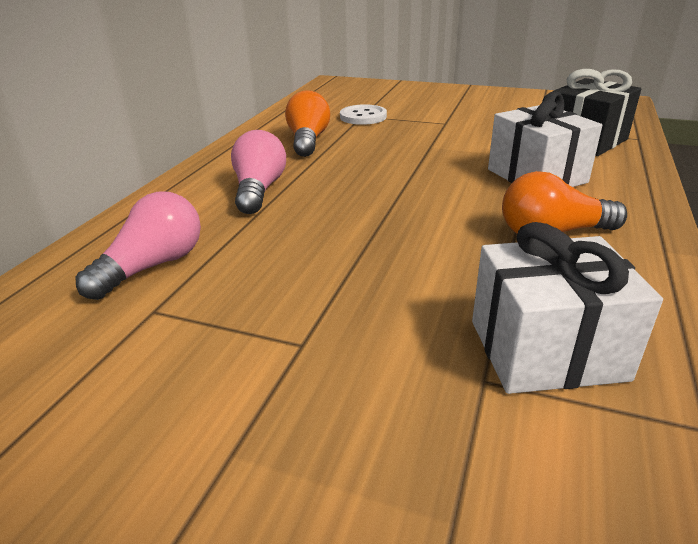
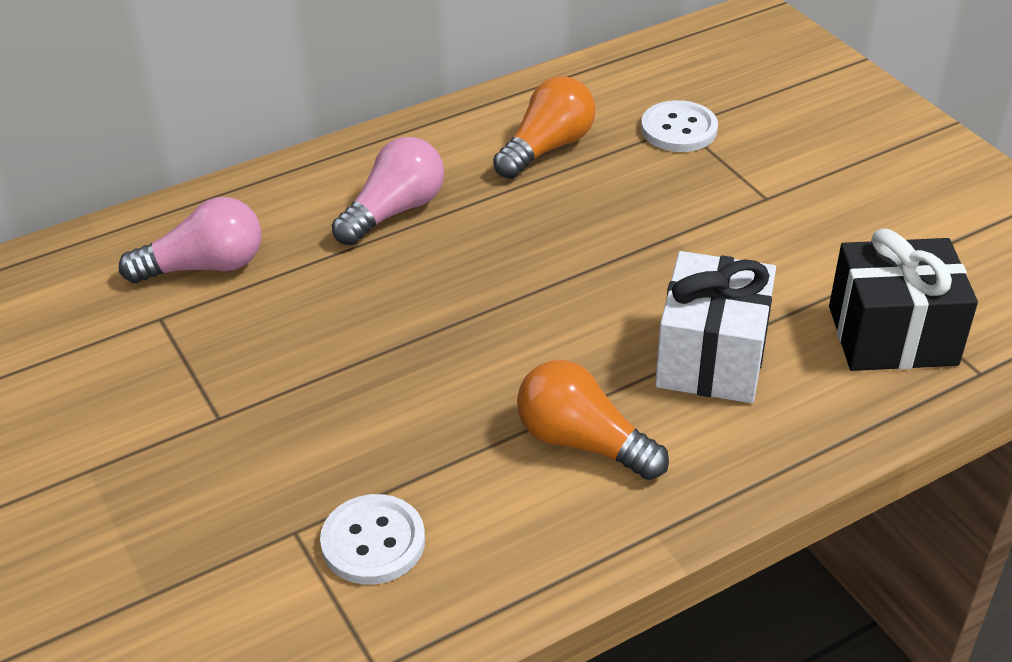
camera: 40 degrees right, 10 degrees up
white gift [472,222,663,394] -> white button [320,494,425,585]

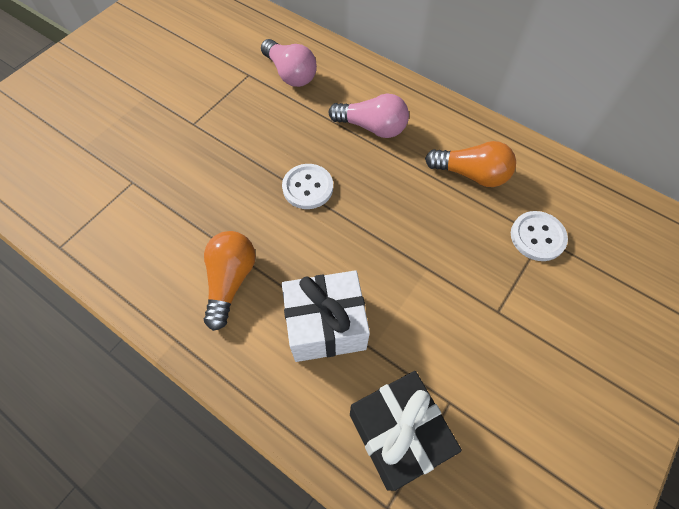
camera: 65 degrees right, 20 degrees up
white button [320,494,425,585] -> white button moved to [282,164,333,209]

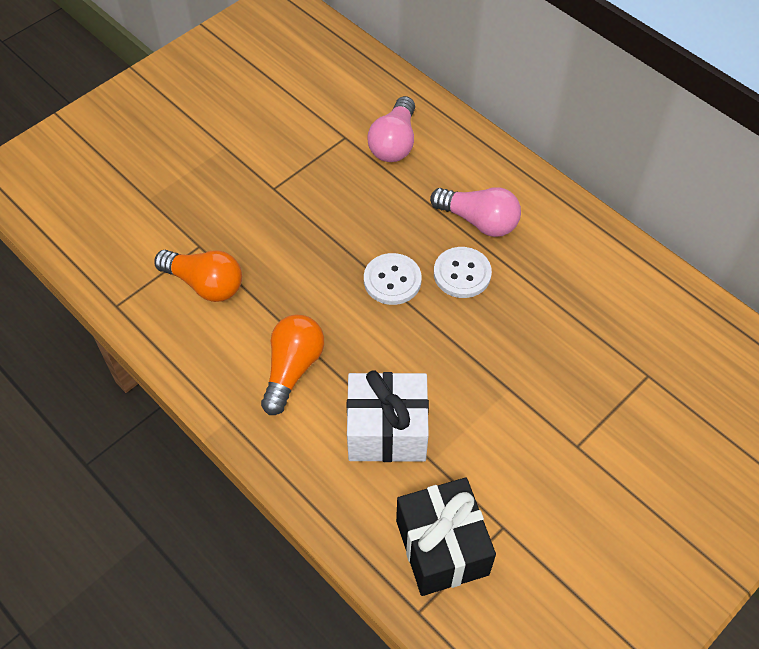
camera: 10 degrees right, 5 degrees down
pink light bulb [261,39,317,87] -> pink light bulb turned 45 degrees clockwise [367,96,415,162]
orange light bulb [425,141,516,187] -> orange light bulb moved to [154,250,242,302]
white button [511,211,568,261] -> white button moved to [434,247,492,298]

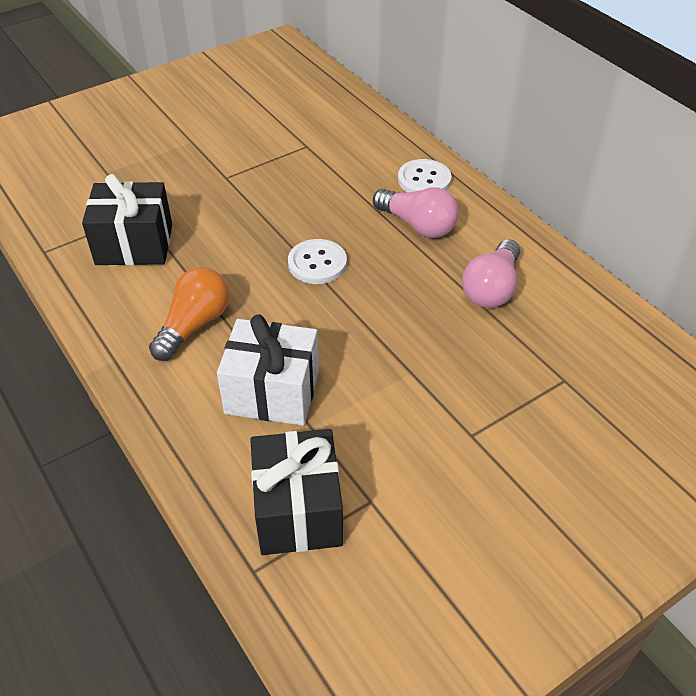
camera: 10 degrees right, 10 degrees down
orange light bulb [154,250,242,302] -> black gift [82,174,172,265]
pink light bulb [367,96,415,162] -> pink light bulb moved to [462,239,520,308]
white button [434,247,492,298] -> white button moved to [398,159,452,192]

